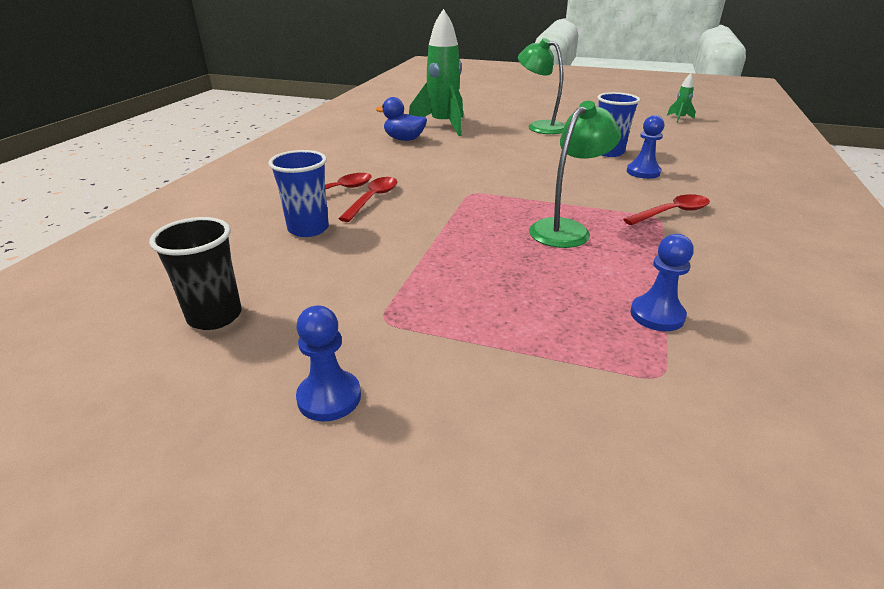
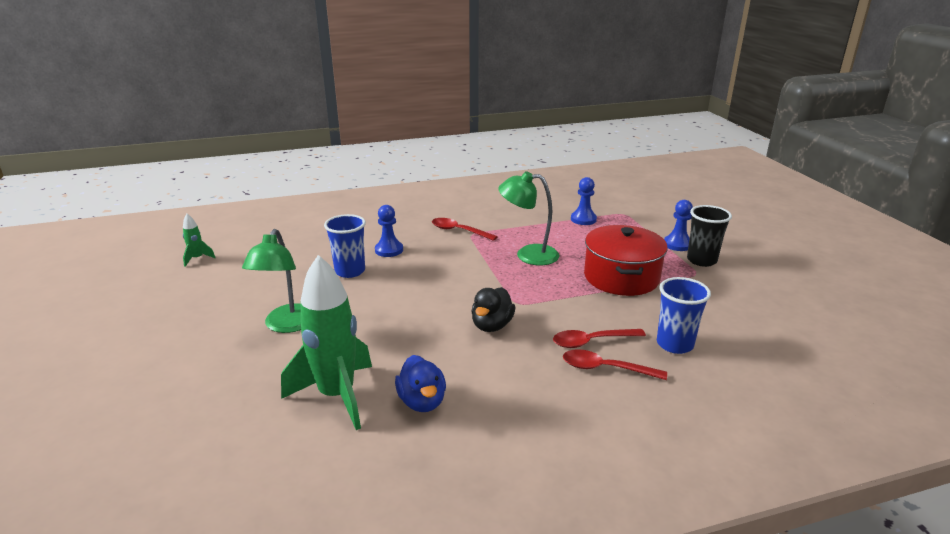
camera: 125 degrees left, 5 degrees down
black cup [149,217,242,330] -> black cup moved to [687,205,732,267]
blue pawn [296,305,361,422] -> blue pawn moved to [664,200,693,251]
none -> black duck [471,287,516,332]
none -> red pot [584,225,668,296]

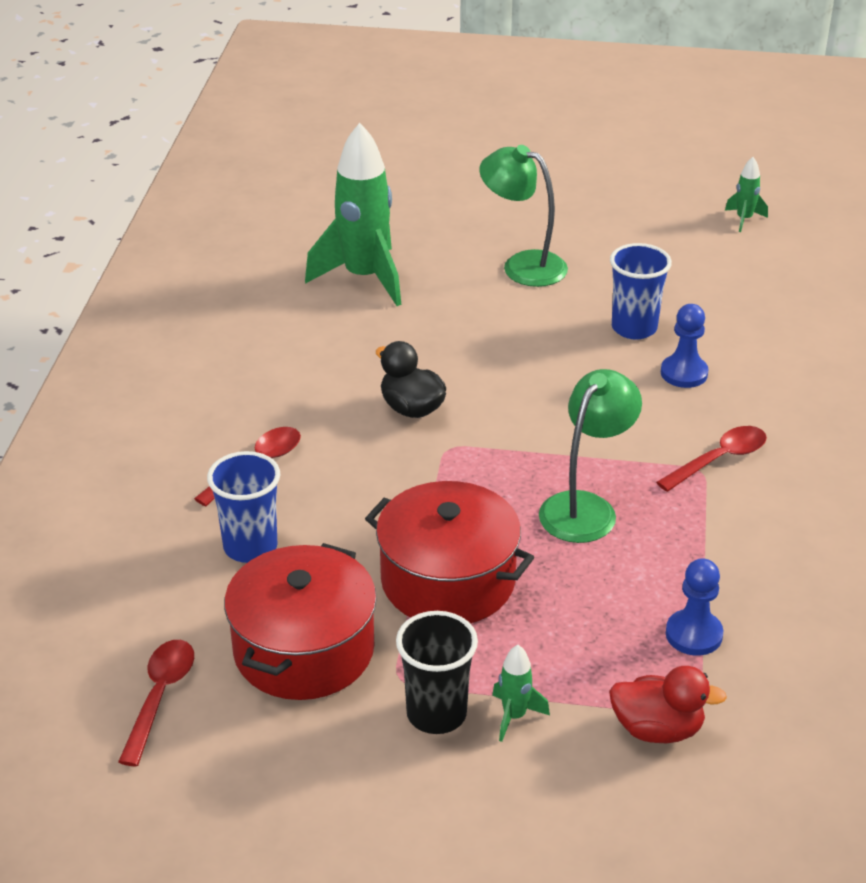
camera: 115 degrees right, 10 degrees up
blue duck [395,355,446,412] -> none
red spoon [553,329,646,348] -> red spoon moved to [118,640,194,766]
blue pawn [664,200,693,251] -> green rocket [492,645,550,742]
none -> red pot [224,543,377,700]
none -> red duck [609,666,727,743]

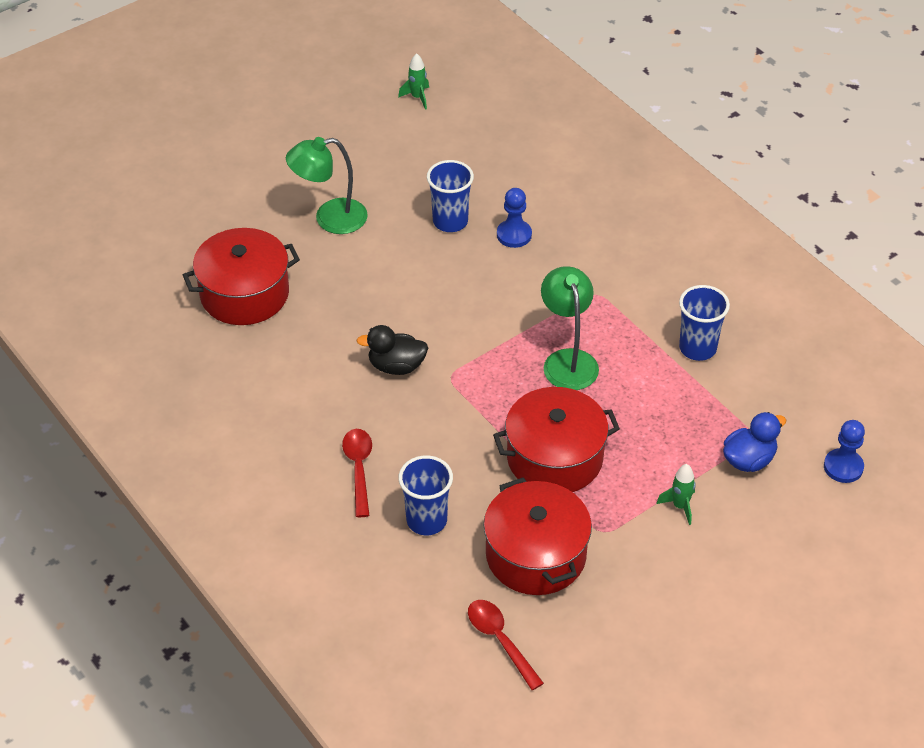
camera: 45 degrees left, 10 degrees up
green rocket [305,123,401,306] -> red pot [183,228,300,325]
black cup [396,611,478,734] -> none
red duck [609,666,727,743] -> blue duck [723,412,786,472]
red spoon [656,426,767,492] -> none
blue pawn [666,558,723,656] -> blue pawn moved to [824,420,865,483]
none -> blue cup [679,285,730,361]

